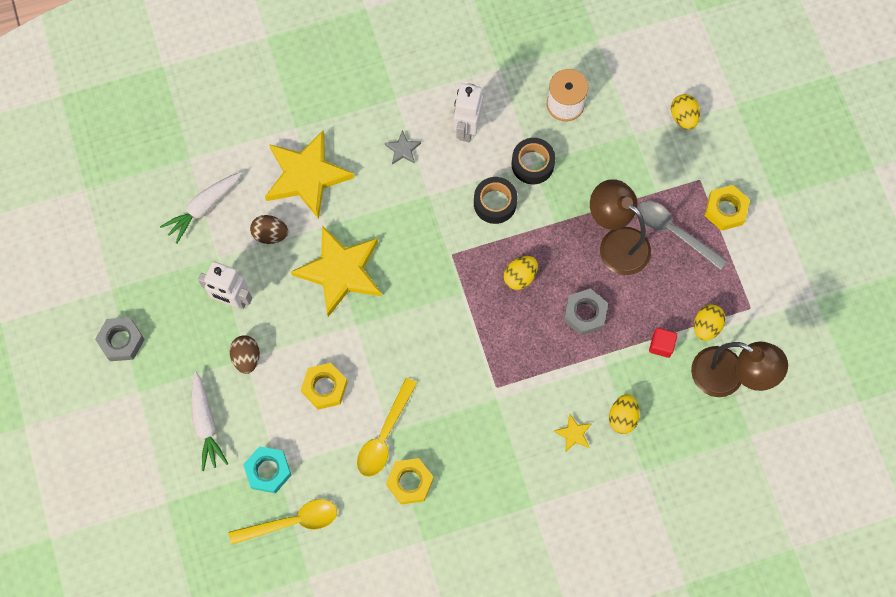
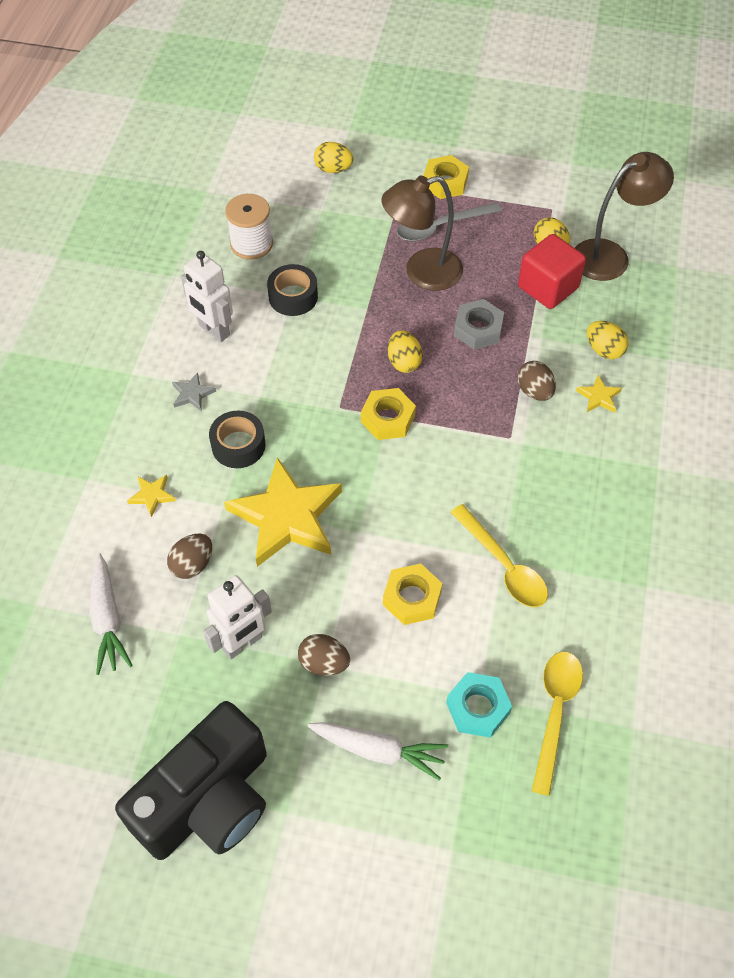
camera: 60 degrees left, 15 degrees down
grey nut [95,317,145,361] -> black camera [115,701,267,860]
yellow star [265,131,354,219] -> yellow star [127,475,176,517], size x0.41
yellow nut [386,458,434,504] -> yellow nut moved to [361,388,416,440]
black tape [474,177,518,224] -> black tape moved to [209,411,266,468]
red cube [649,328,677,358] -> red cube [518,234,586,309], size x1.91
none -> brown egg [517,361,556,401]

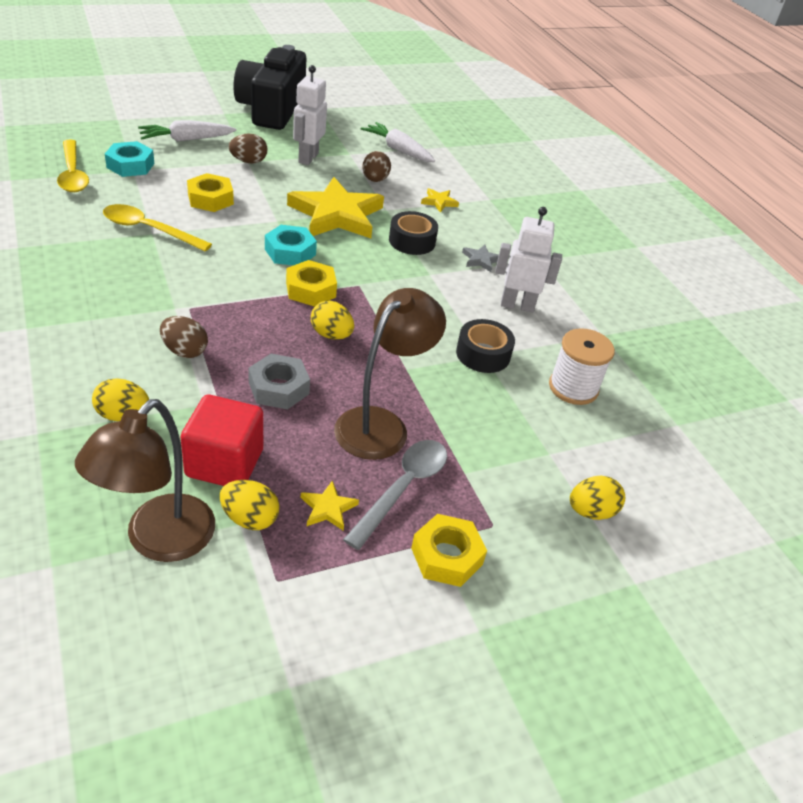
camera: 140 degrees right, 15 degrees down
yellow star [576,375,622,413] -> yellow star moved to [301,480,359,531]
none -> turquoise nut [265,225,317,265]

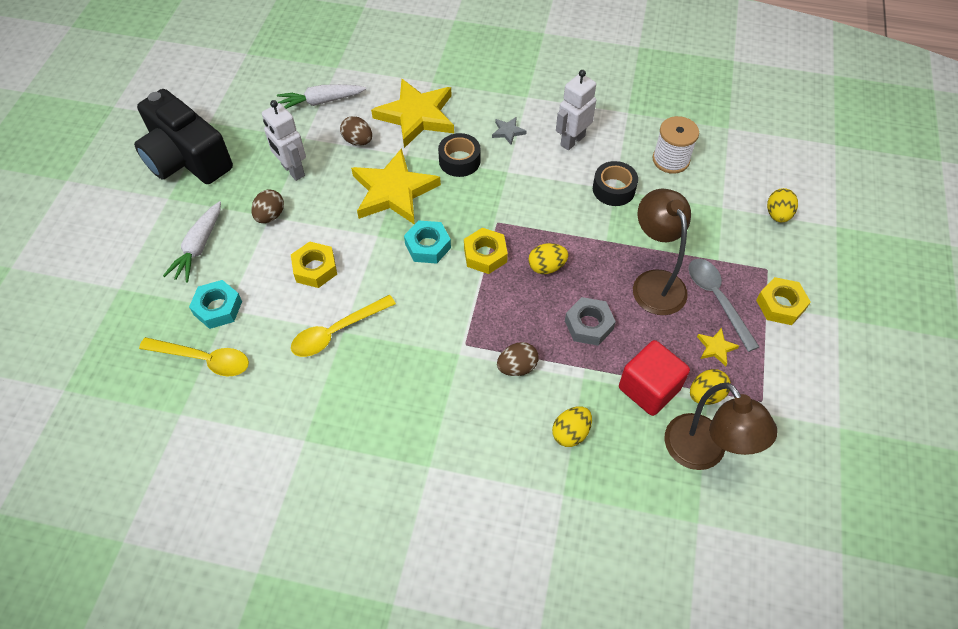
camera: 50 degrees left, 15 degrees up
yellow star [421,188,459,213] -> yellow star [371,79,454,148], size x2.46

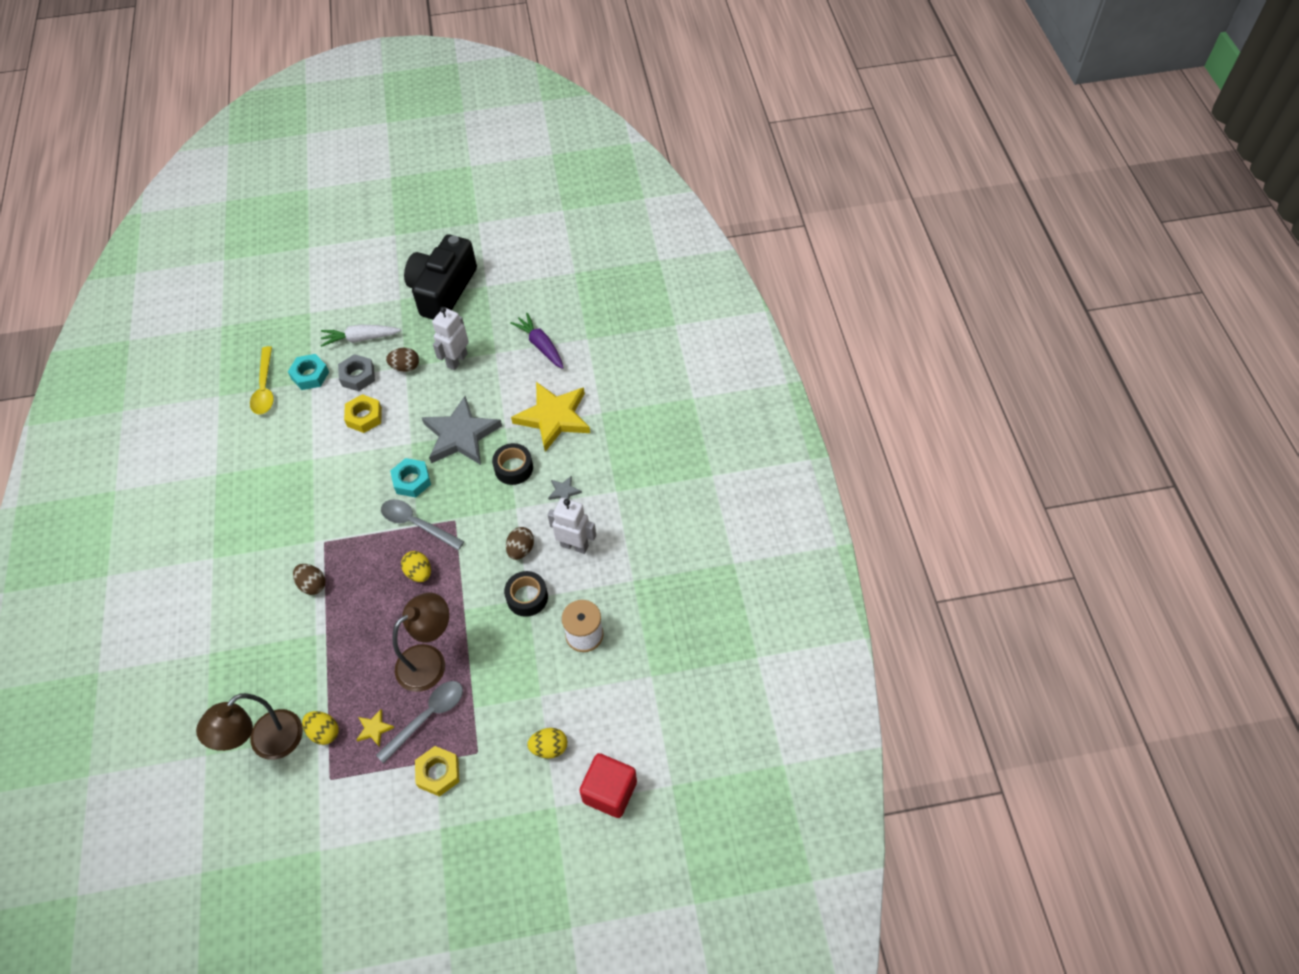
camera: 70 degrees right, 0 degrees up
white carrot [277,84,366,109] -> purple carrot [510,313,564,369]
yellow spoon [291,295,396,357] -> none
brown egg [340,116,372,146] -> brown egg moved to [506,527,534,560]
yellow star [351,148,441,224] -> grey star [421,396,502,465]
yellow nut [464,228,508,274] -> grey spoon [381,499,465,550]
yellow egg [552,406,592,447] -> none
grey nut [565,297,616,346] -> grey nut moved to [338,354,375,391]
red cube [619,340,690,416] -> red cube moved to [579,753,637,818]

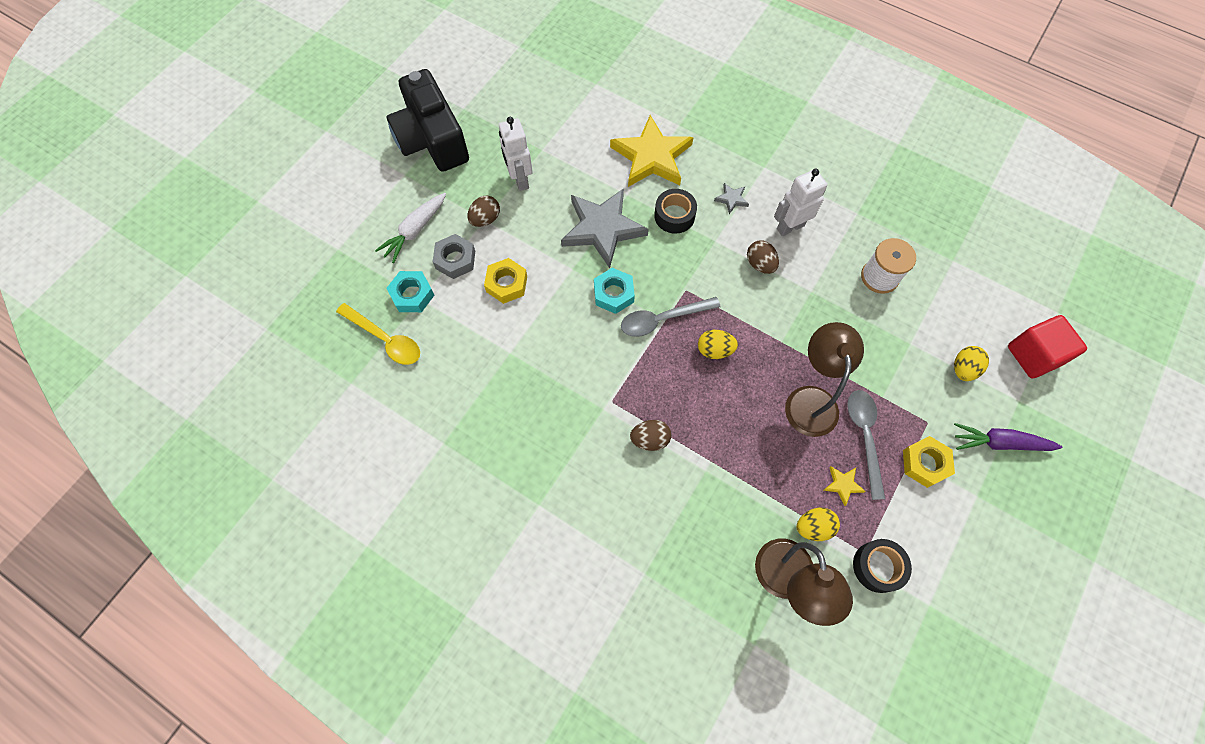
camera: 50 degrees left, 10 degrees up
black tape [504,571,548,617] -> black tape moved to [853,539,912,593]
purple carrot [510,313,564,369] -> purple carrot moved to [954,423,1063,451]

